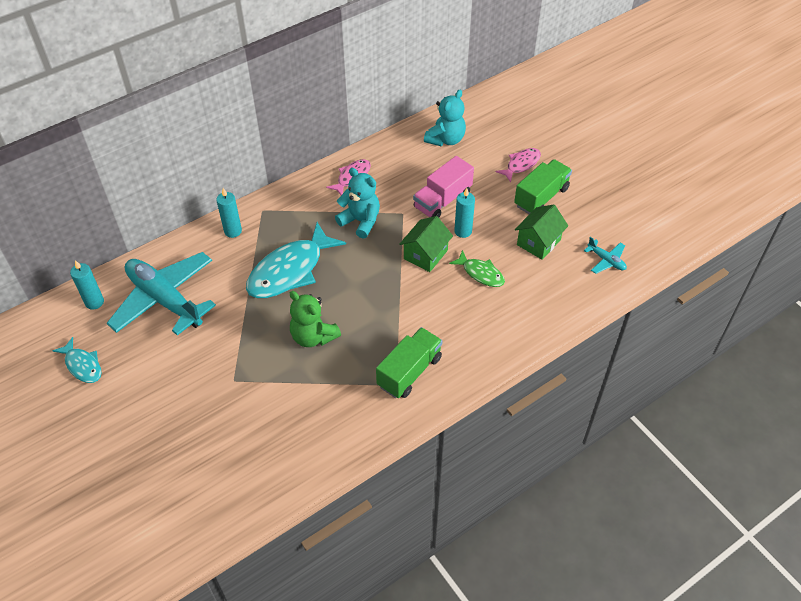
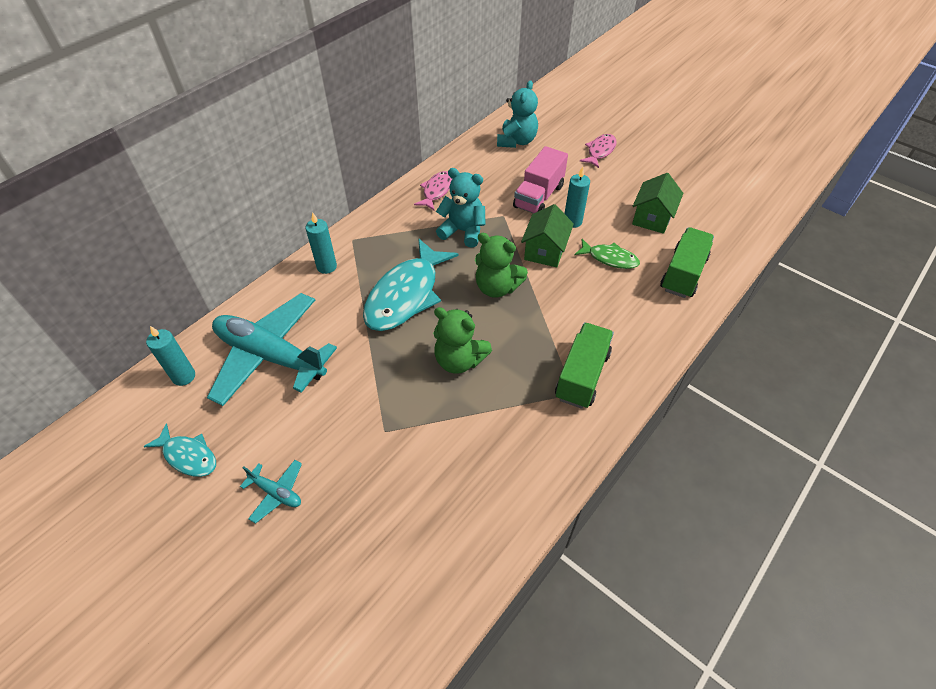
camera: 15 degrees left, 0 degrees up
green truck [514,159,572,214] -> green truck moved to [660,227,714,298]
turquoise plane [584,237,627,274] -> turquoise plane moved to [240,460,302,524]
none -> green teddy bear [475,233,528,298]

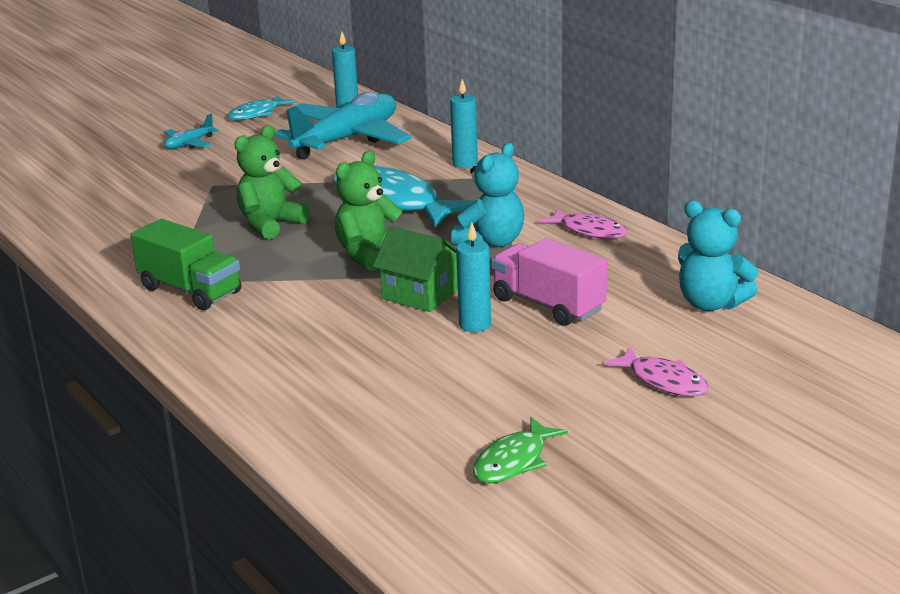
camera: 105 degrees right, 25 degrees down
green fish [574,239,640,269] -> green fish moved to [473,417,568,483]
green house [632,173,683,234] -> none
green truck [660,227,714,298] -> none

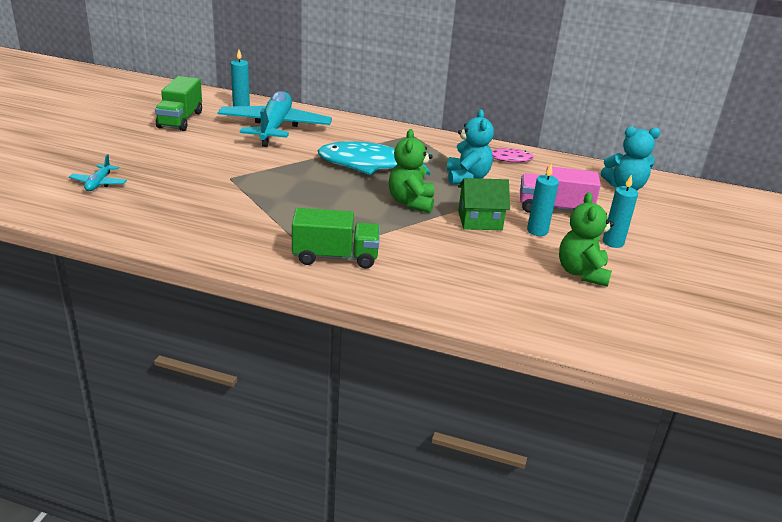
camera: 40 degrees left, 5 degrees up
turquoise plane [164,114,219,149] -> turquoise plane moved to [69,154,127,191]
turquoise fish [227,95,295,120] -> green truck [155,76,202,131]
green teddy bear [234,125,310,239] -> green teddy bear moved to [559,192,614,287]
turquoise candle [450,79,478,168] -> turquoise candle moved to [603,174,638,248]
green fish [473,417,568,483] -> none
pink fish [604,347,709,396] -> none

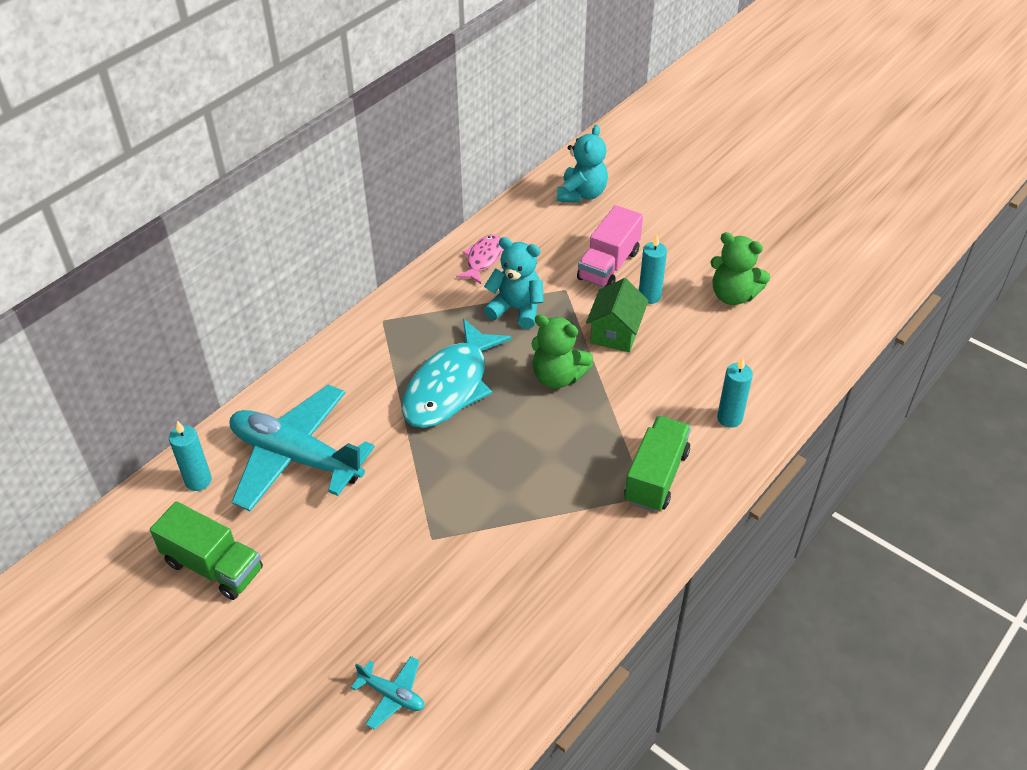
camera: 65 degrees left, 15 degrees up
turquoise candle [603,174,638,248] -> turquoise candle moved to [717,357,753,428]

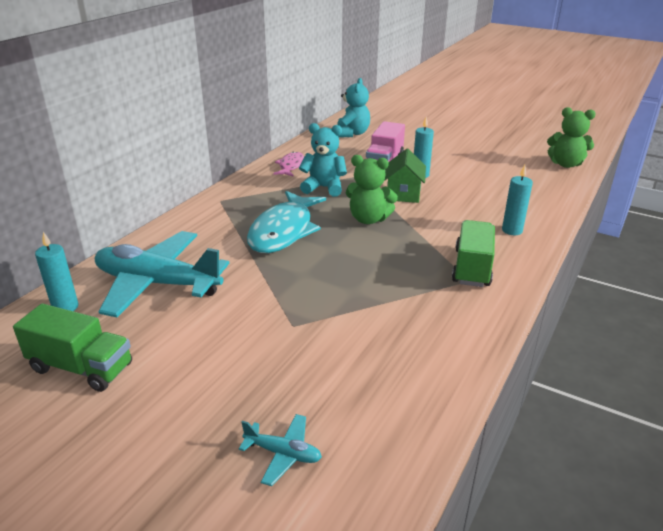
camera: 10 degrees left, 15 degrees down
green teddy bear [710,232,770,305] -> green teddy bear moved to [547,107,596,168]

